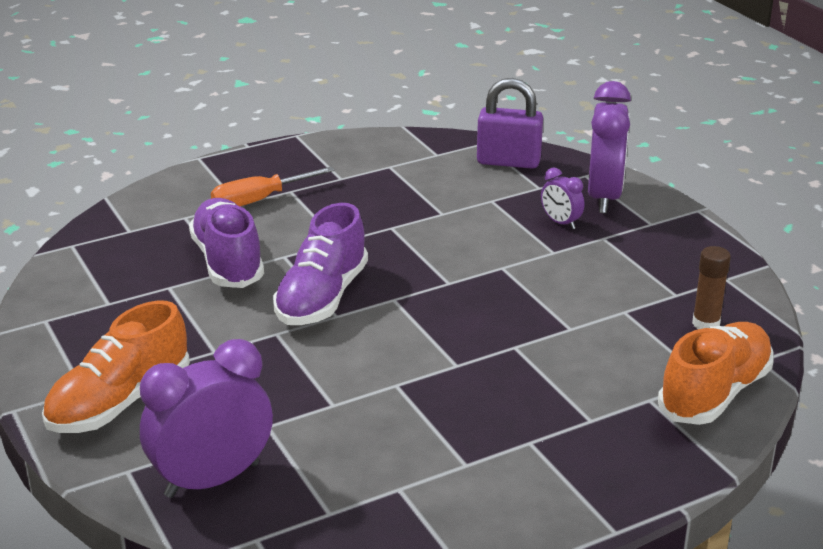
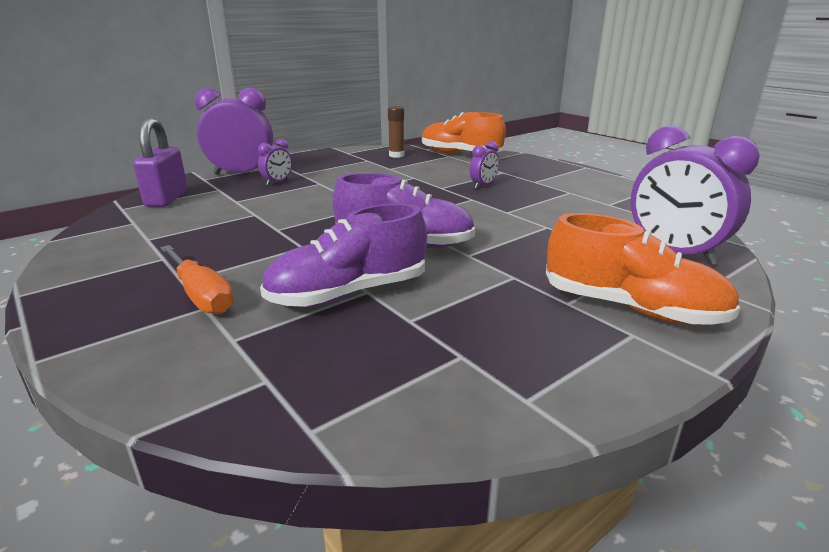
camera: 100 degrees left, 5 degrees down
none -> purple clock [470,141,499,189]

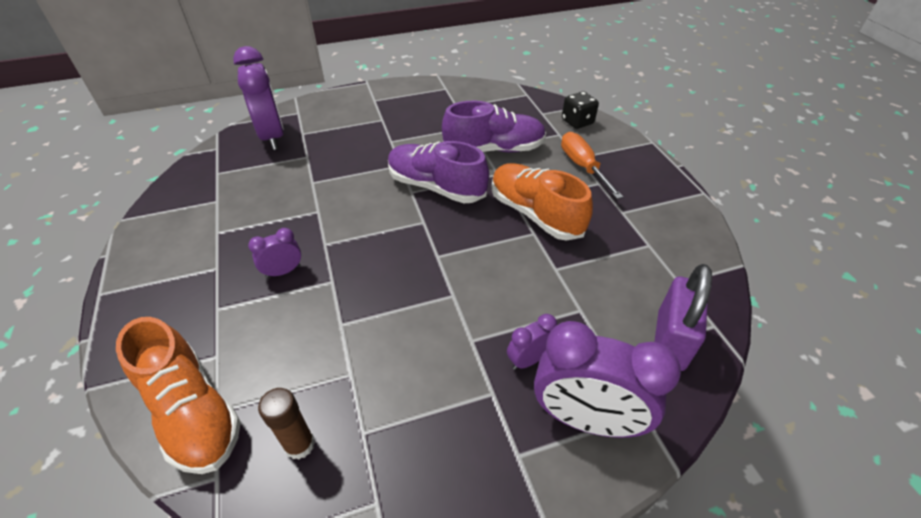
camera: 160 degrees left, 20 degrees up
orange shoe [546,213,741,325] -> orange shoe moved to [491,163,593,241]
none -> black dice [562,92,599,129]

